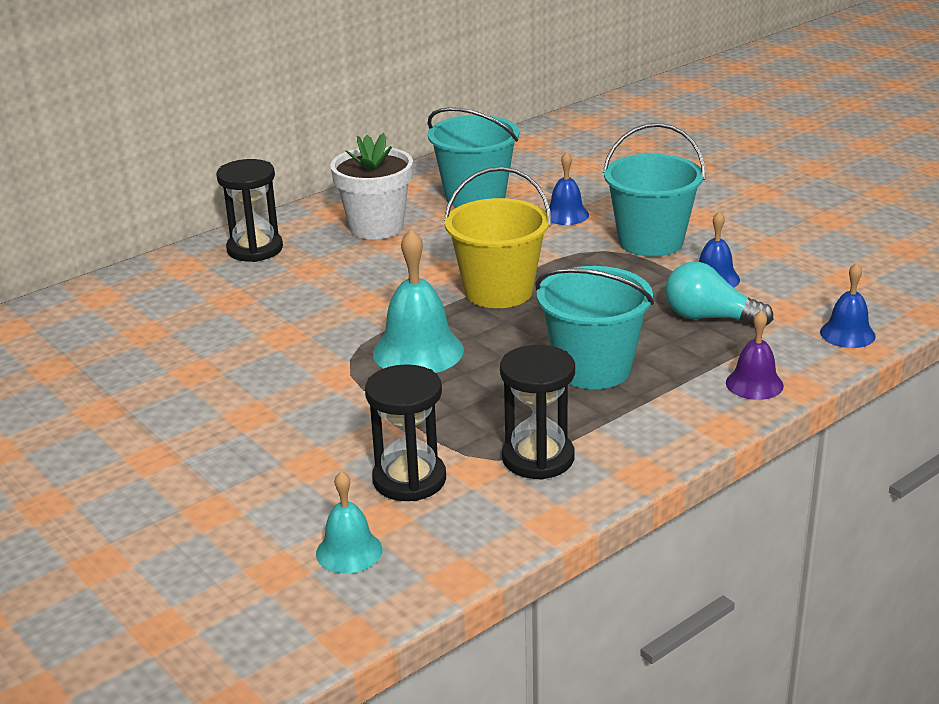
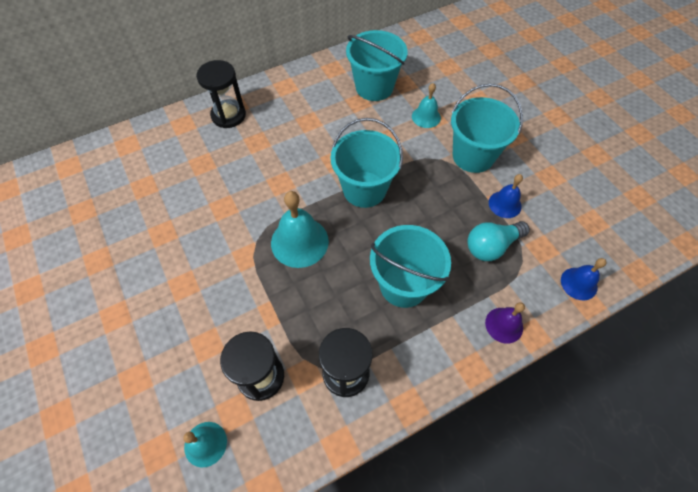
camera: 10 degrees right, 30 degrees up
white flower pot [330,133,413,240] -> none
yellow bucket [444,167,551,308] -> turquoise bucket [330,118,403,208]
blue bell [546,152,589,225] -> turquoise bell [412,83,441,128]
turquoise light bulb [665,262,773,325] -> turquoise light bulb turned 60 degrees counterclockwise [467,221,530,261]

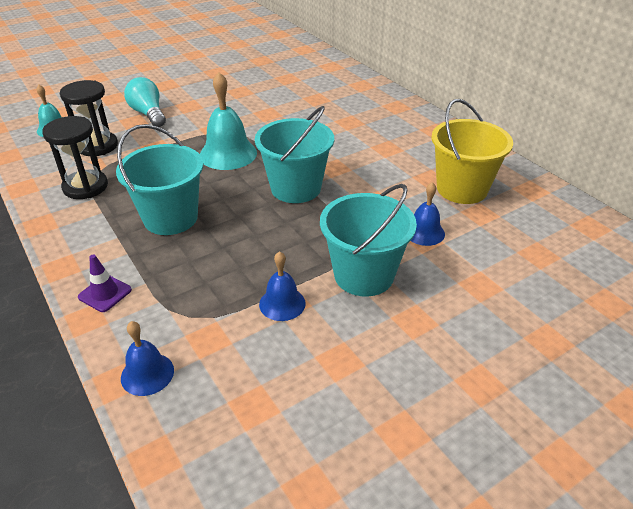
camera: 85 degrees right, 20 degrees down
black hourglass [196,60,246,128] -> none
turquoise bucket [346,30,408,101] -> yellow bucket [432,99,513,204]
turquoise bell [412,83,441,128] -> blue bell [411,182,445,246]
turquoise light bulb [467,221,530,261] -> turquoise light bulb moved to [124,77,166,127]
purple bell [485,302,525,344] -> purple traffic cone [78,255,132,312]

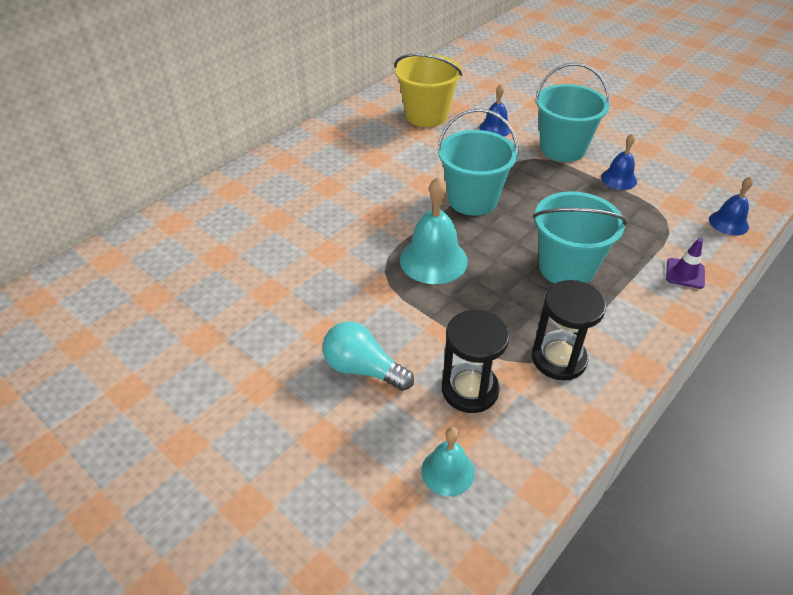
camera: 105 degrees left, 5 degrees up
turquoise light bulb [124,77,166,127] -> turquoise light bulb turned 75 degrees clockwise [323,321,414,391]

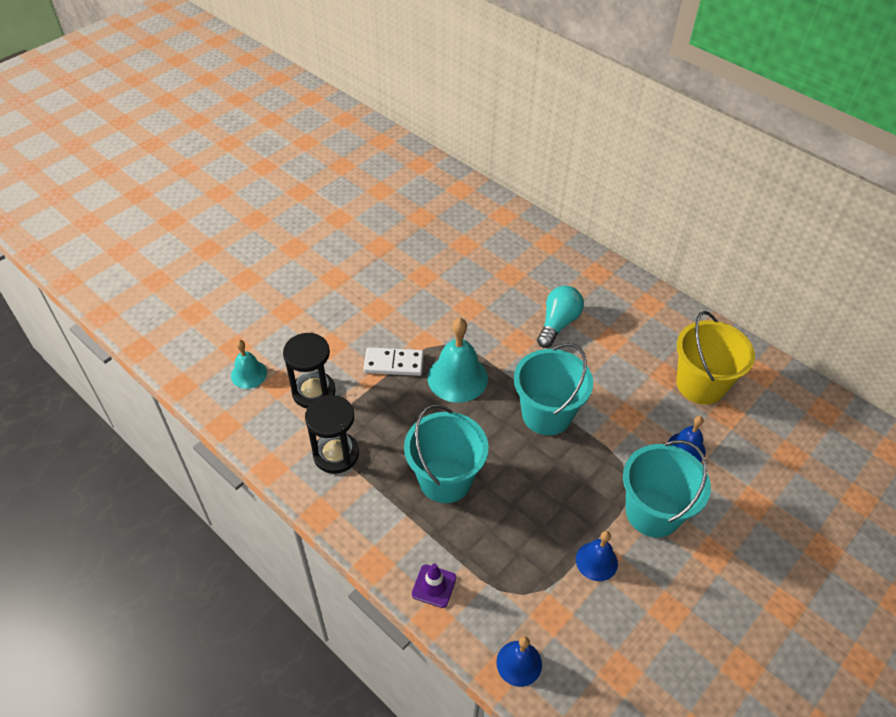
camera: 90 degrees right, 5 degrees up
turquoise light bulb [323,321,414,391] -> turquoise light bulb moved to [537,286,584,348]
none -> white domino [363,347,424,376]

